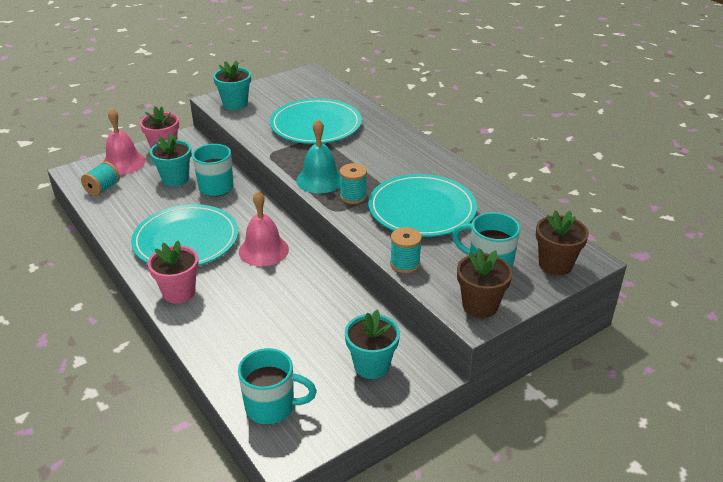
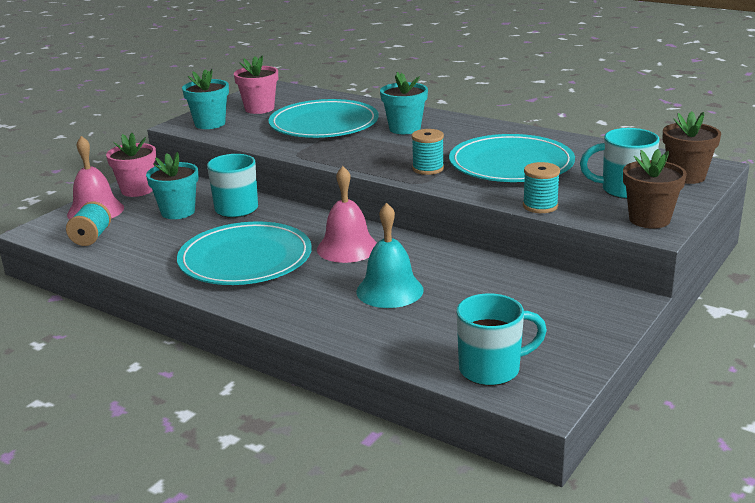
camera: 20 degrees left, 10 degrees down
pink flower pot [148,241,199,303] -> pink flower pot moved to [234,55,278,114]
turquoise bell [296,119,340,193] -> turquoise bell moved to [356,203,424,308]
turquoise flower pot [345,310,400,379] -> turquoise flower pot moved to [380,72,428,134]

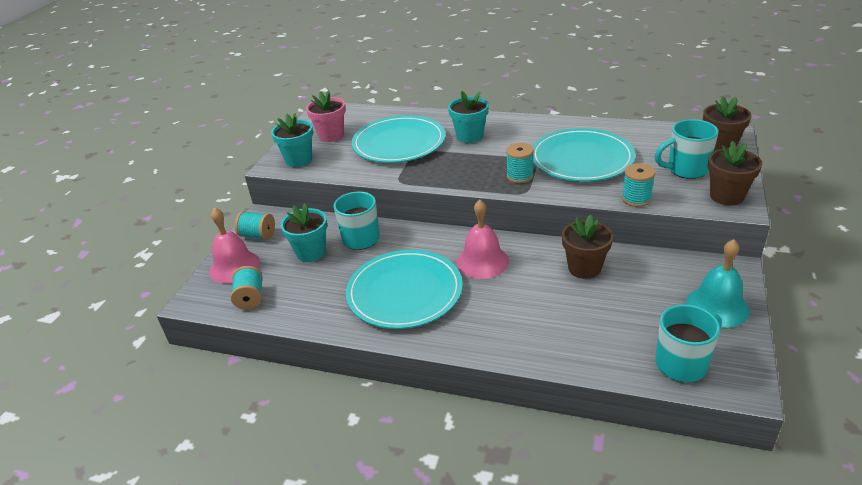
camera: 15 degrees left, 10 degrees up
pink flower pot [106,133,156,197] -> turquoise spool [235,211,275,240]
turquoise bell [356,203,424,308] -> turquoise bell moved to [686,239,749,328]
none -> brown flower pot [562,215,613,279]

